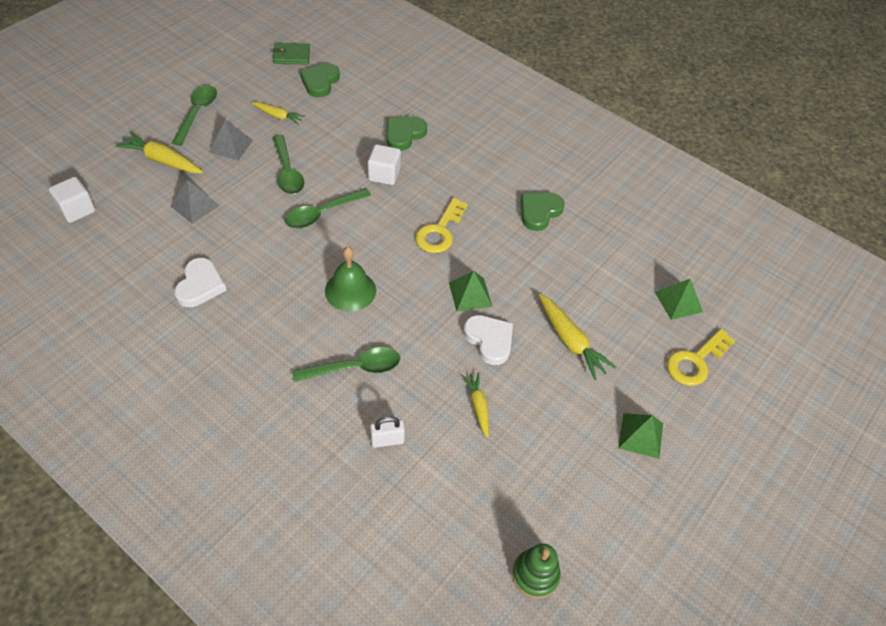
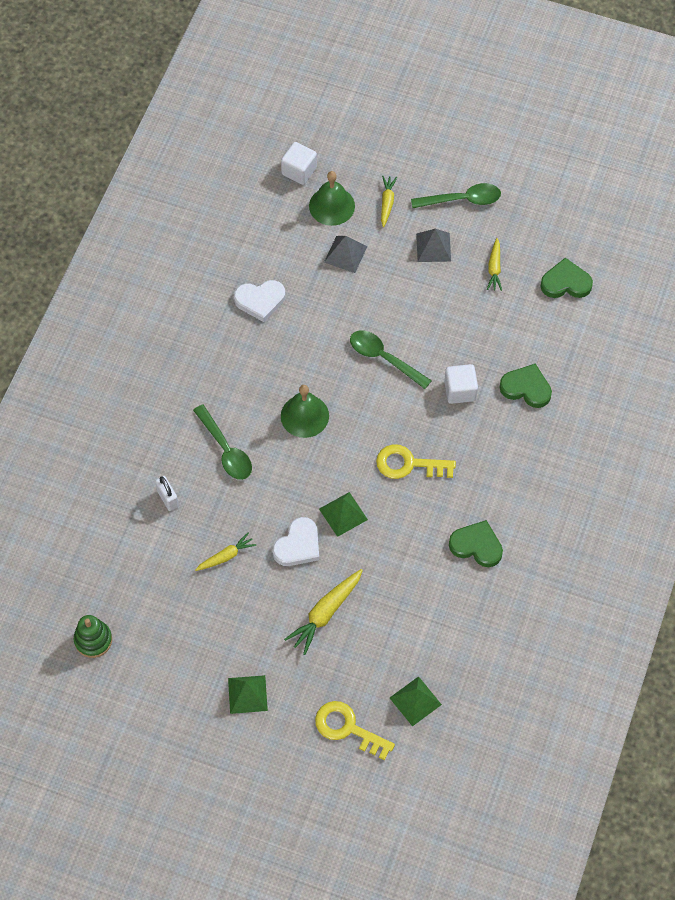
camera: 75 degrees right, 10 degrees up
yellow carrot [116,132,203,173] -> yellow carrot [381,176,397,227], size x0.63
green wallet [272,43,310,64] -> none
green spoon [273,135,304,194] -> none
none -> green bell [309,171,355,226]

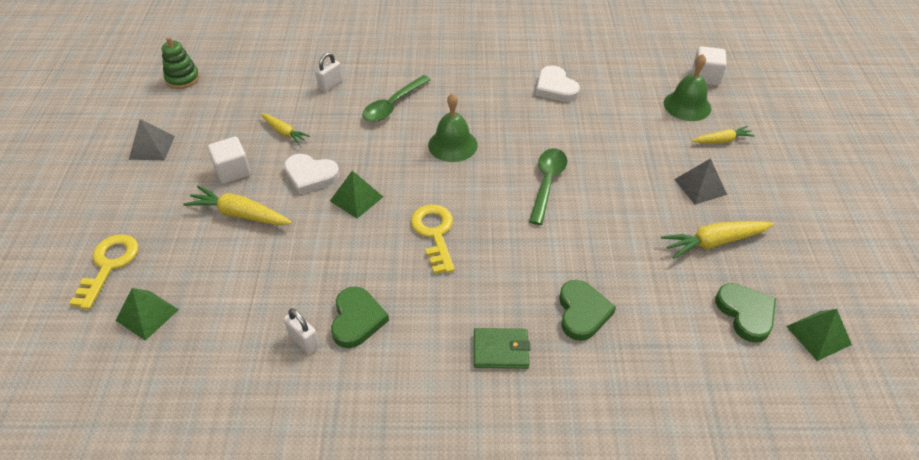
camera: 70 degrees right, 15 degrees down
green pyramid [228,675,268,714] -> green pyramid moved to [786,309,852,361]
grey pyramid [324,236,367,273] -> grey pyramid moved to [129,119,175,160]
green spoon [411,183,501,209] -> none
white cube [444,364,478,404] -> white cube moved to [208,137,251,184]
yellow carrot [487,238,502,291] -> yellow carrot [661,221,774,259], size x1.60
none -> white padlock [284,308,320,354]
none -> green wallet [474,328,530,369]

